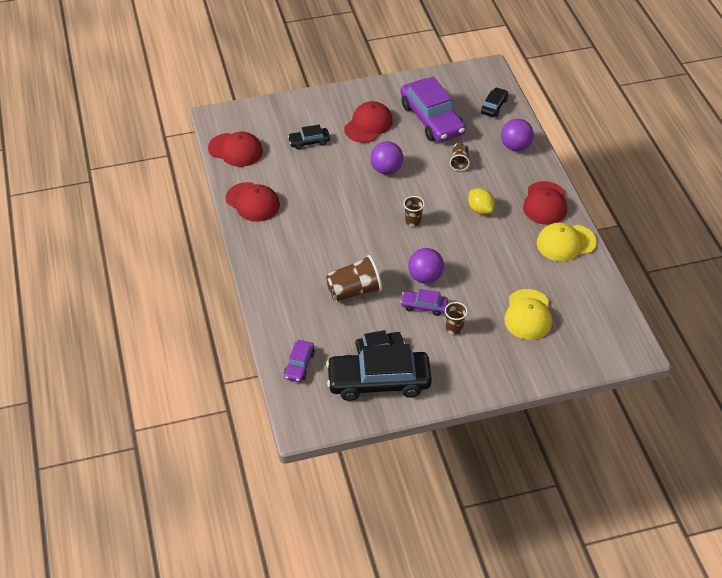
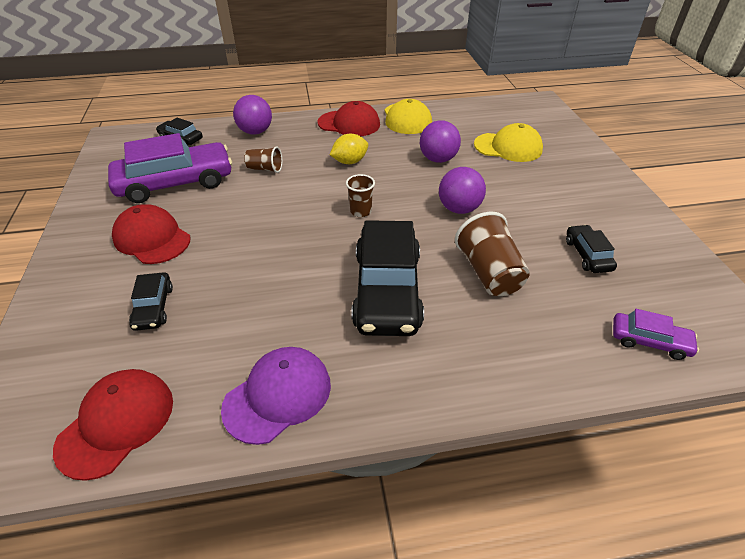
camera: 85 degrees left, 5 degrees down
red cap [226,182,280,222] -> purple cap [221,347,331,445]
black car [326,344,432,401] -> black car moved to [351,220,424,336]
purple ball [371,141,403,175] -> purple ball moved to [420,120,461,163]
purple car [400,289,448,316] -> none
brown cup [445,302,468,335] -> none

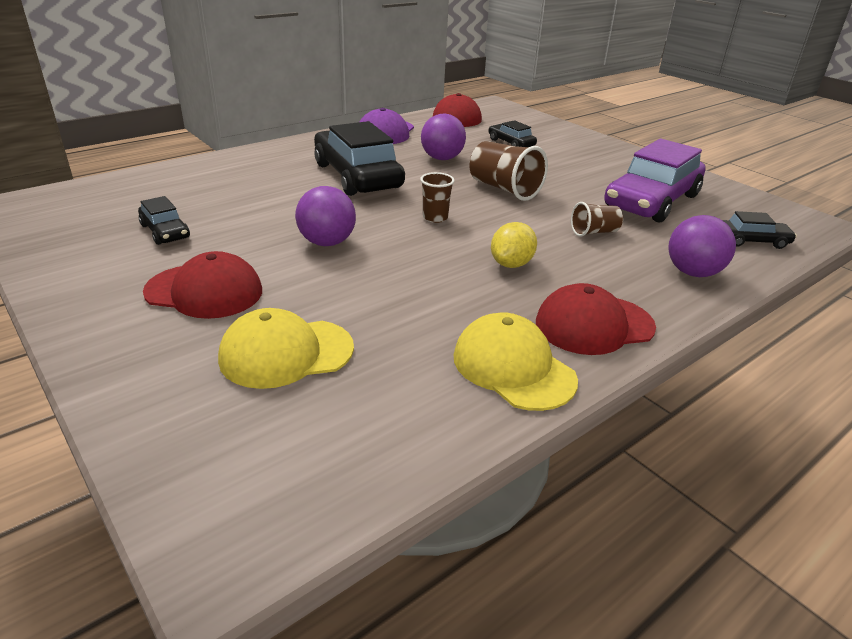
camera: 150 degrees right, 10 degrees down
red cap [112,204,190,264] -> red cap moved to [143,251,262,319]
purple ball [420,120,461,163] -> purple ball moved to [421,114,466,160]
brown cup [455,212,530,296] -> brown cup moved to [470,141,548,201]
purple car [613,309,699,360] -> none

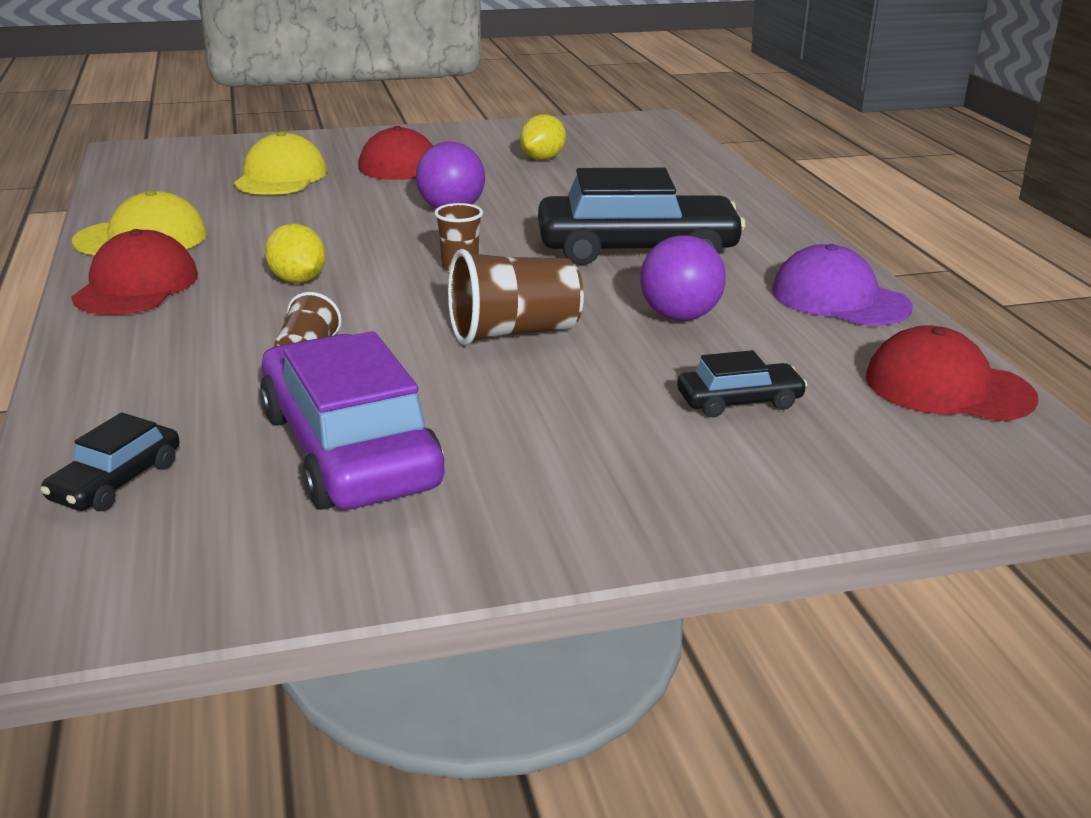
camera: 115 degrees right, 5 degrees down
black car [138,196,190,245] -> yellow lemon [520,114,566,160]
purple ball [668,215,736,277] -> none

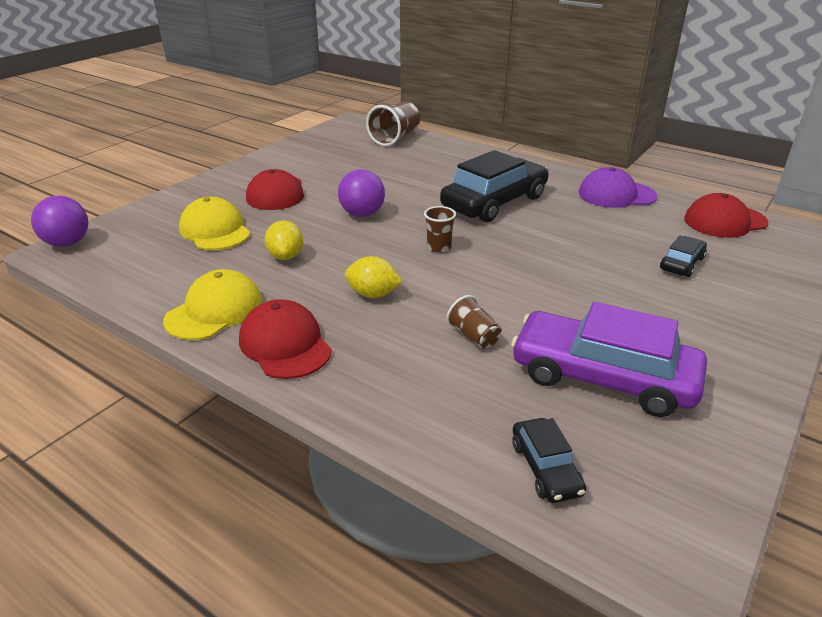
camera: 40 degrees left, 5 degrees up
brown cup [448,249,584,345] -> brown cup moved to [366,102,420,146]
yellow lemon [520,114,566,160] -> yellow lemon moved to [264,220,303,260]
purple ball [640,235,726,321] -> purple ball moved to [31,196,88,247]

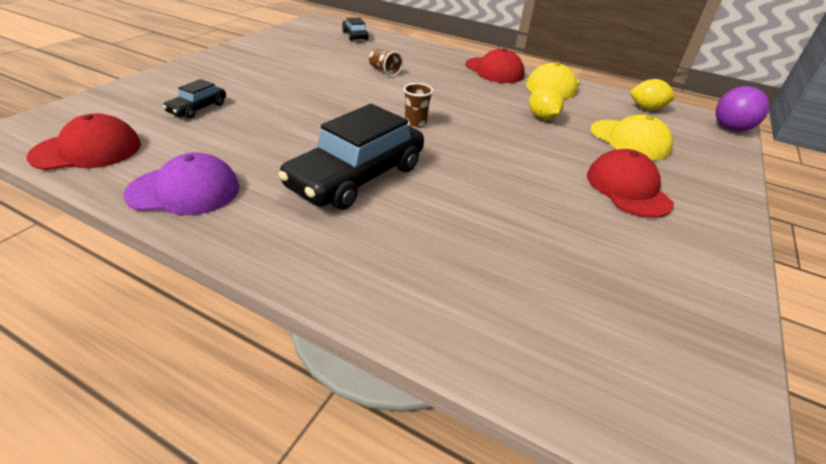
camera: 170 degrees right, 5 degrees up
purple ball [338,169,385,217] -> none
yellow lemon [345,256,402,298] -> yellow lemon moved to [630,79,675,110]
brown cup [366,102,420,146] -> none
purple car [511,302,707,417] -> none

